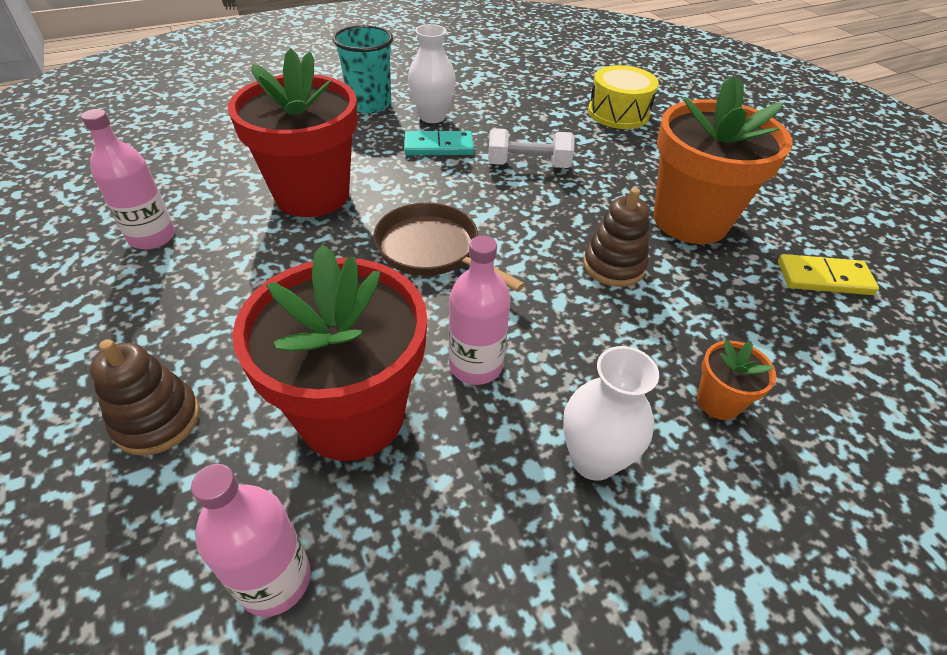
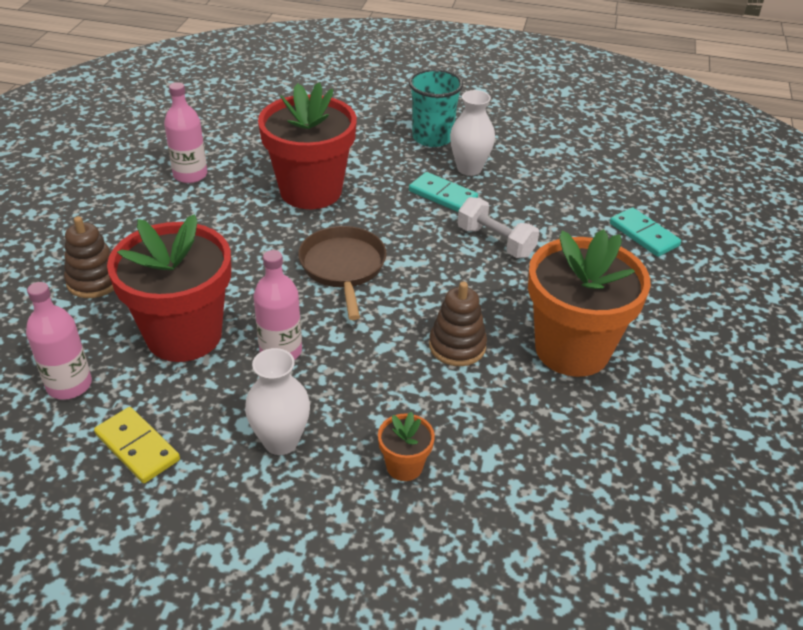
camera: 40 degrees right, 5 degrees down
yellow drum [588,65,659,129] -> turquoise domino [610,208,681,257]
yellow domino [778,254,879,295] -> yellow domino moved to [94,407,180,483]

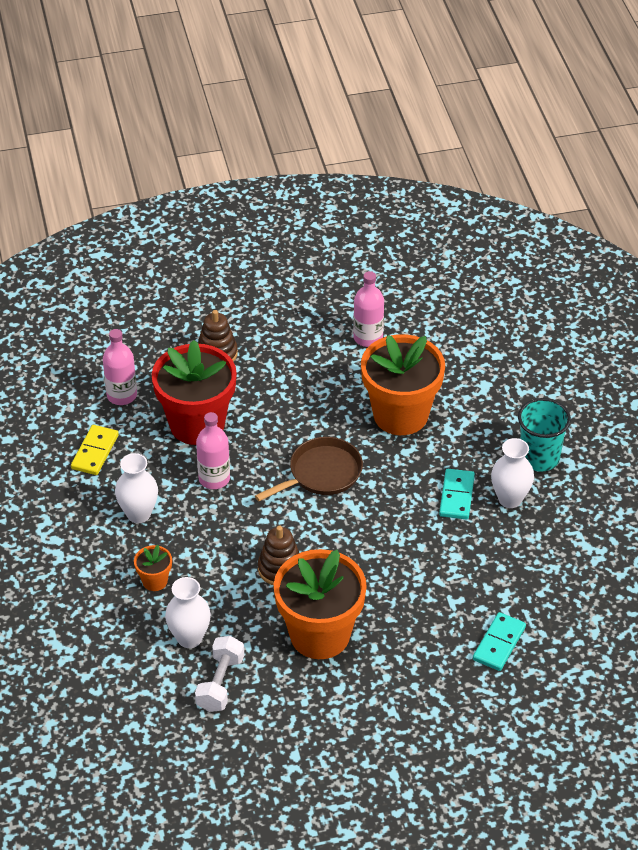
camera: 65 degrees right, 5 degrees up
red flower pot [258,82,357,209] -> orange flower pot [361,334,445,435]
white dumbbell [458,197,539,258] -> white dumbbell moved to [195,636,244,712]
none -> white vase [165,577,211,648]

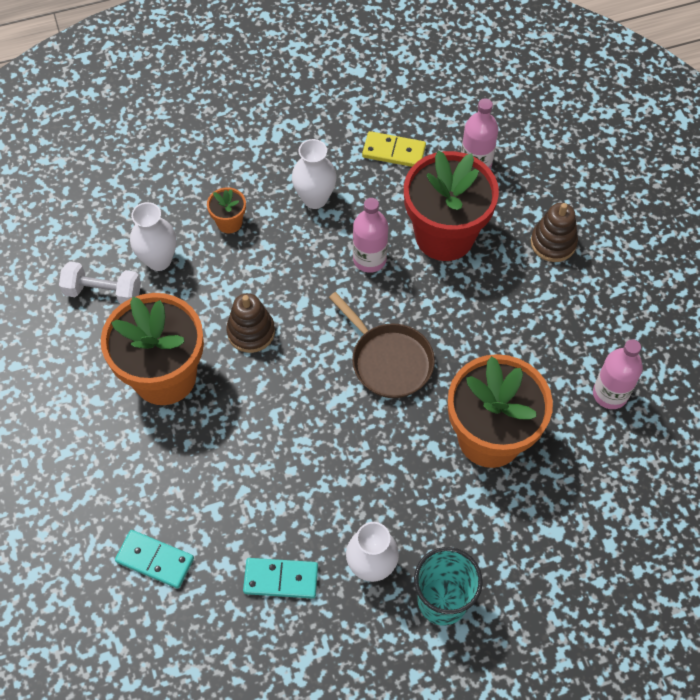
camera: 85 degrees right, 15 degrees up
turquoise domino [439,469,475,519] -> turquoise domino moved to [243,558,318,599]

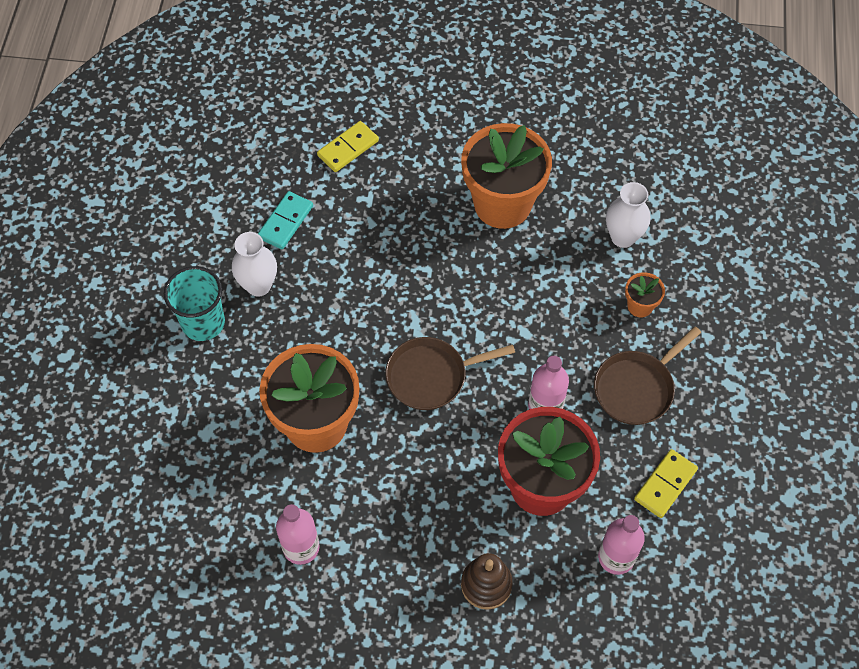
camera: 115 degrees right, 0 degrees up
white dumbbell [59,261,141,304] -> none
turquoise domino [115,530,194,588] -> yellow domino [317,121,379,172]
brown stacking toy [226,293,275,353] -> none
white vase [292,139,337,209] -> brown pan [594,326,701,425]

